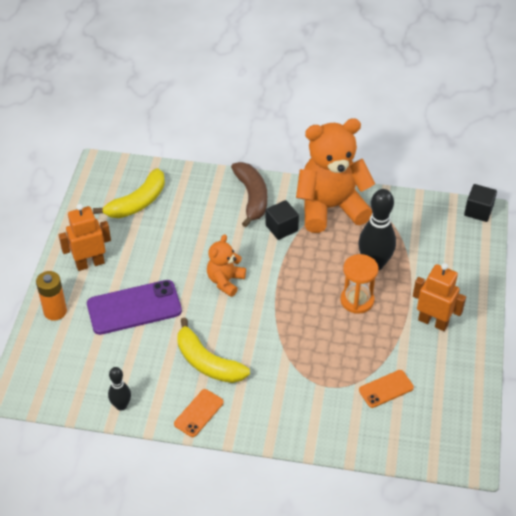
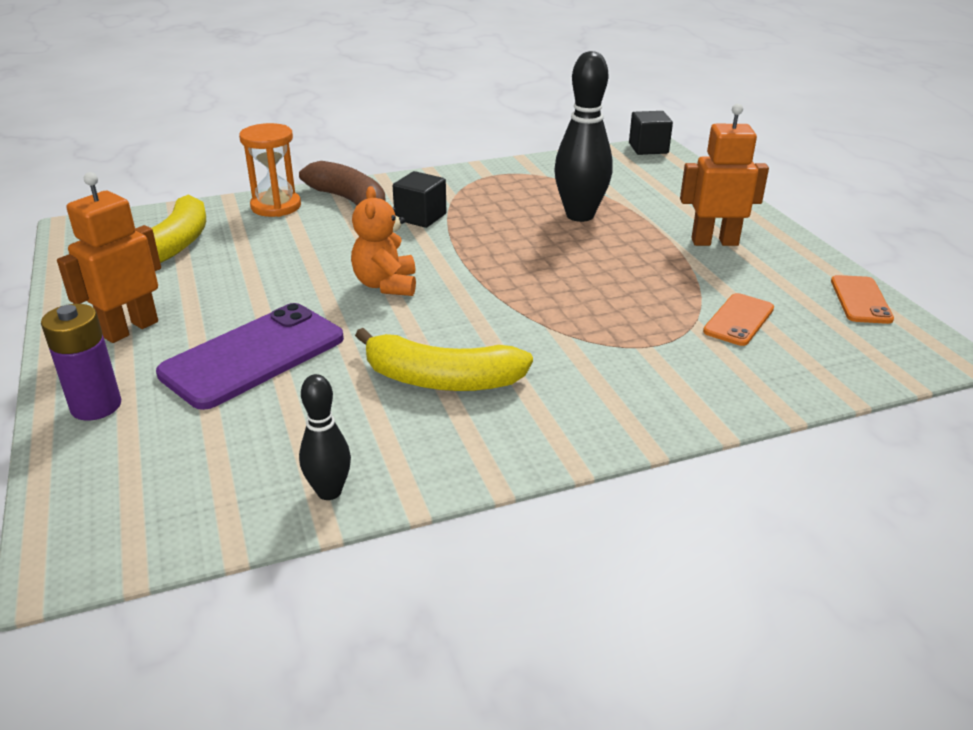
camera: 30 degrees left, 15 degrees down
orange battery [36,271,67,321] -> purple battery [41,304,121,420]
orange phone [174,389,224,437] -> orange phone moved to [831,275,894,324]
orange teddy bear [296,118,375,233] -> none
orange hourglass [341,254,378,314] -> orange hourglass moved to [239,123,301,217]

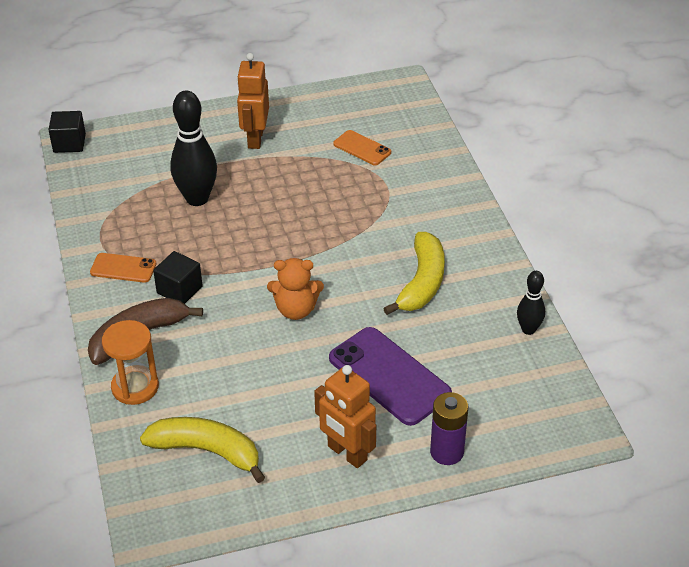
camera: 85 degrees left, 10 degrees up
orange phone [831,275,894,324] -> orange phone moved to [90,253,156,283]

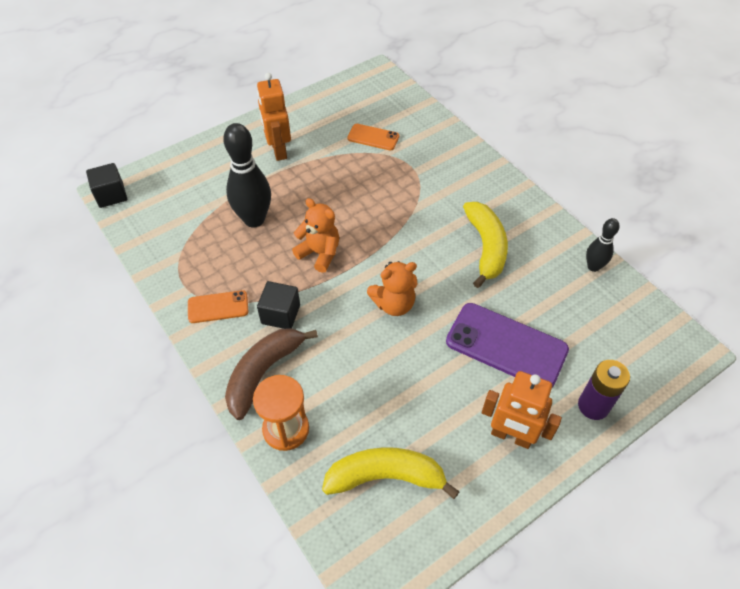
camera: 20 degrees left, 10 degrees up
none -> orange teddy bear [292,198,339,273]

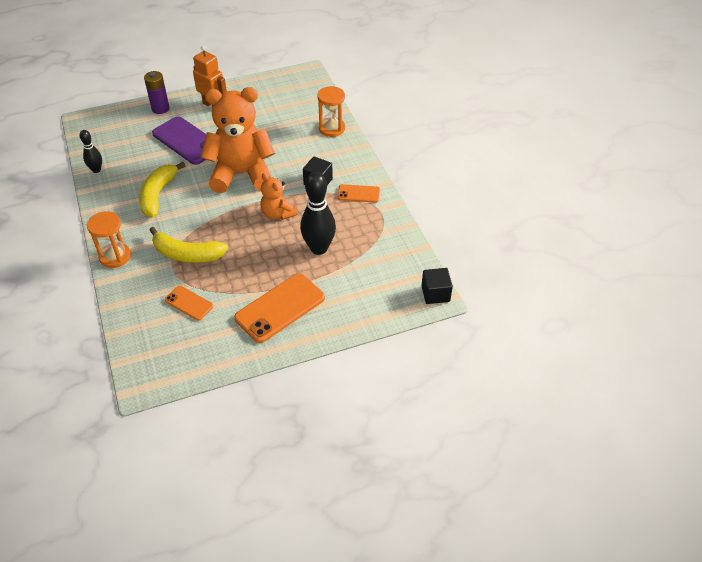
camera: 165 degrees left, 5 degrees down
brown banana [225,328,318,420] -> none
orange robot [257,73,291,161] -> orange phone [234,273,325,343]
yellow banana [322,447,460,499] -> yellow banana moved to [149,227,228,263]
orange teddy bear [367,261,417,316] -> orange teddy bear [201,87,275,193], size x2.00
none -> orange hourglass [87,211,131,268]

